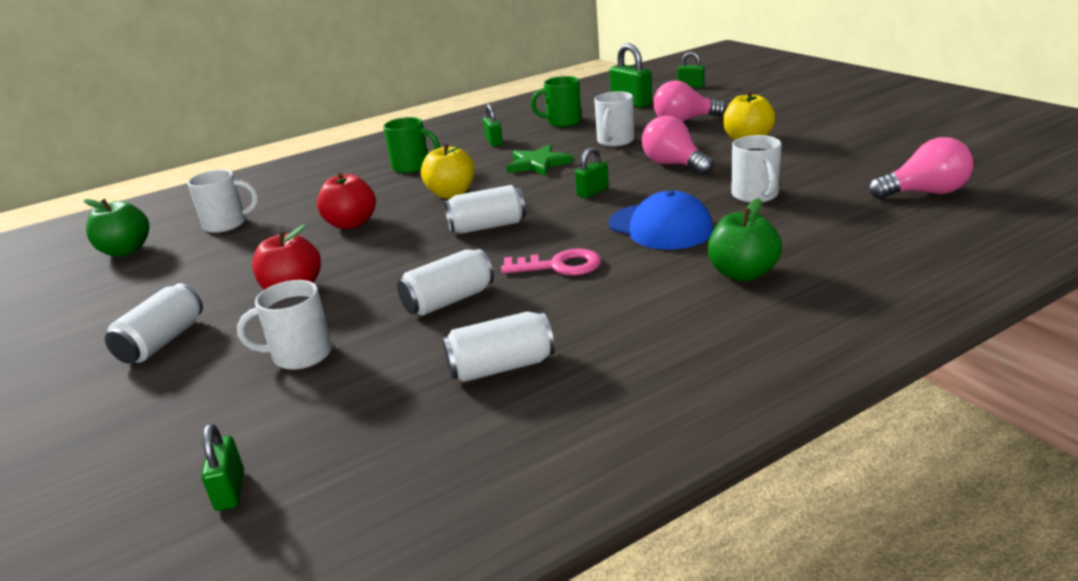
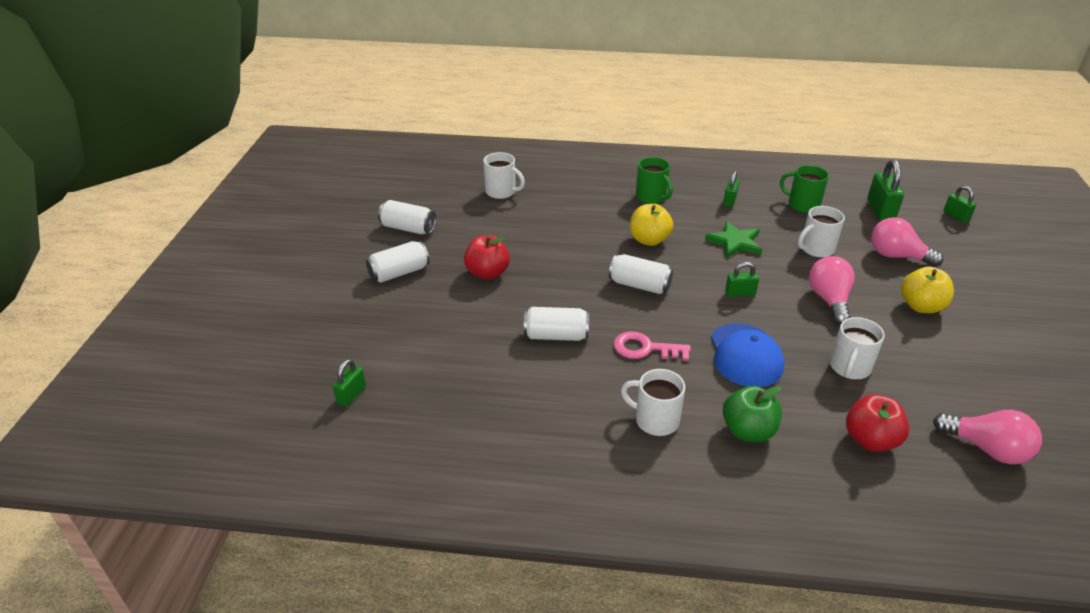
camera: 35 degrees right, 10 degrees up
green apple [84,199,149,257] -> none
white mug [237,280,332,370] -> white mug moved to [621,369,685,436]
red apple [317,172,376,229] -> red apple moved to [846,394,909,452]
white can [442,311,555,382] -> white can moved to [378,200,436,235]
pink key [501,248,601,276] -> pink key turned 150 degrees clockwise [613,331,691,361]

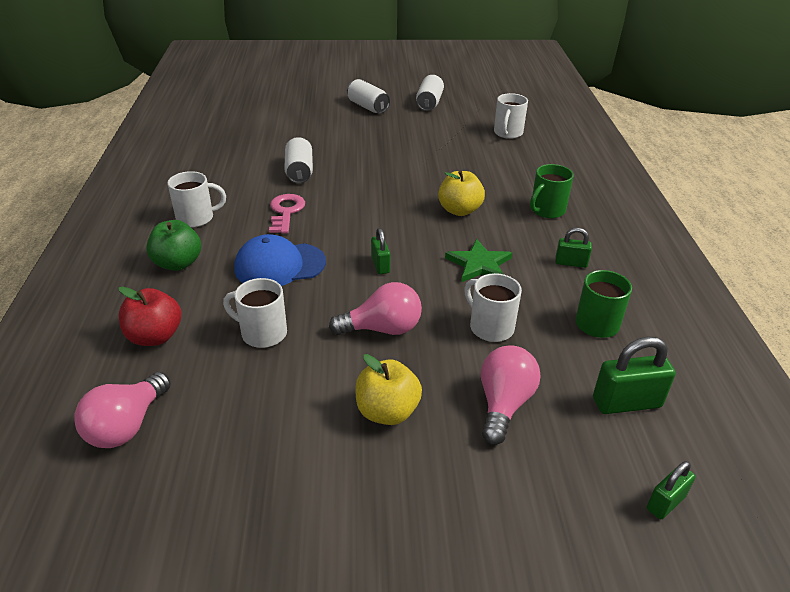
camera: 80 degrees right, 0 degrees up
green padlock [333,359,366,407] -> none
red apple [464,235,510,280] -> none
white can [609,254,673,294] -> none
white mug [621,369,685,436] -> white mug turned 60 degrees clockwise [167,171,226,228]

